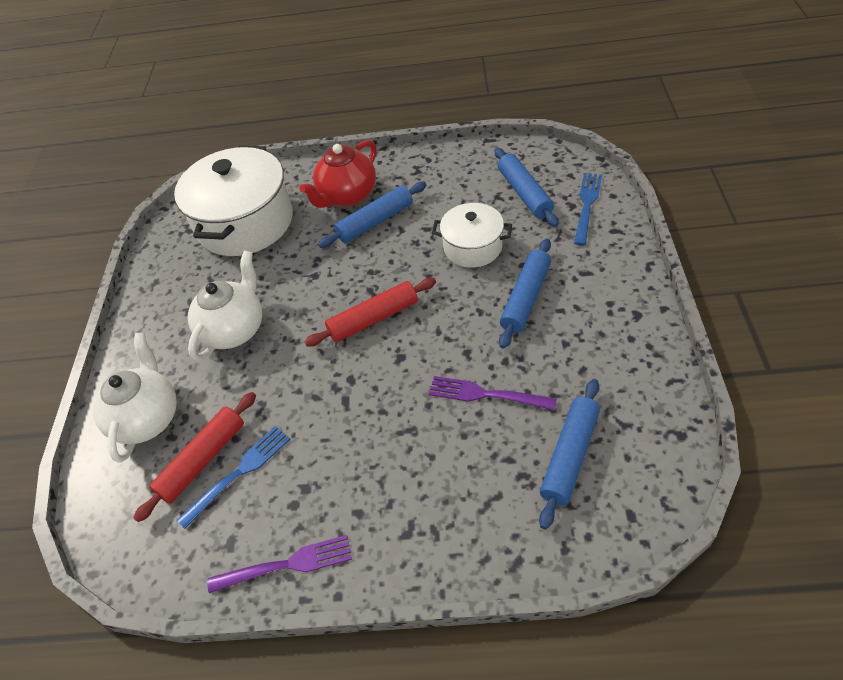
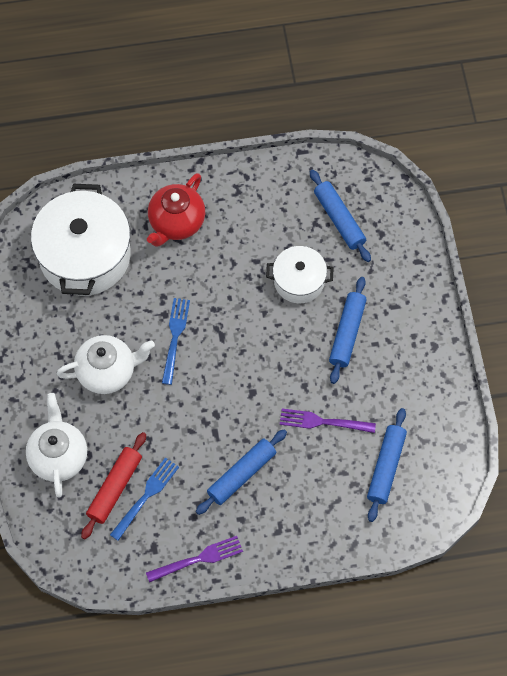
camera: 15 degrees left, 15 degrees up
white teapot [188,250,262,361] -> white teapot turned 60 degrees clockwise [56,335,155,394]
red rolling pin [305,278,436,347] -> none
blue rolling pin [318,182,426,248] -> blue rolling pin moved to [196,429,287,515]
blue fork [574,173,602,246] -> blue fork moved to [162,298,190,385]

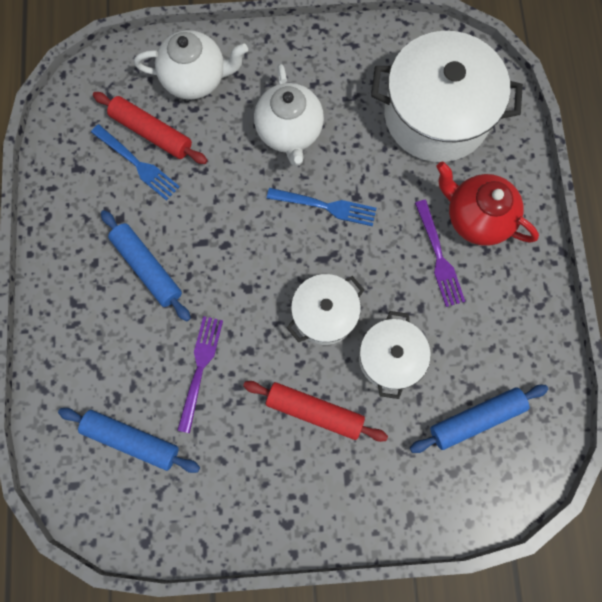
camera: 95 degrees right, 10 degrees up
purple fork [146,536,243,582] -> purple fork moved to [415,200,465,307]
blue rolling pin [329,277,367,384] -> red rolling pin [243,381,388,442]
none -> white pot [287,274,364,345]

